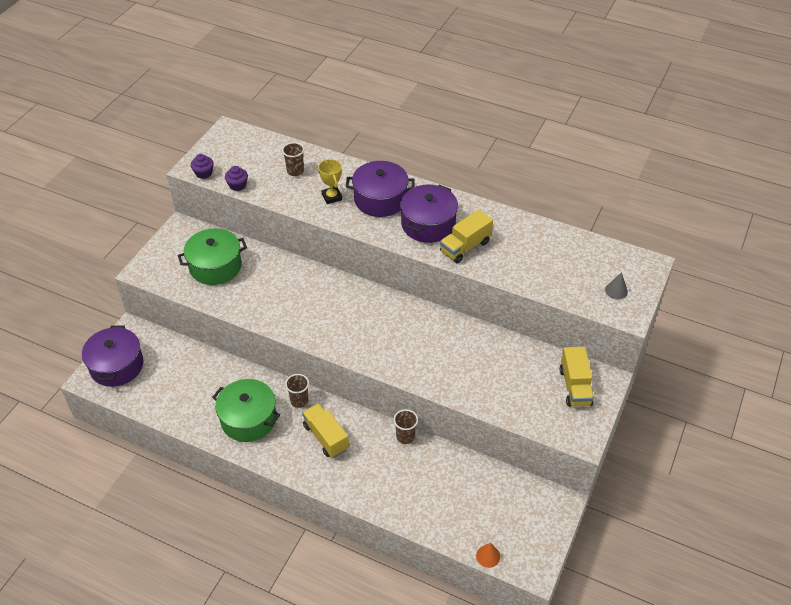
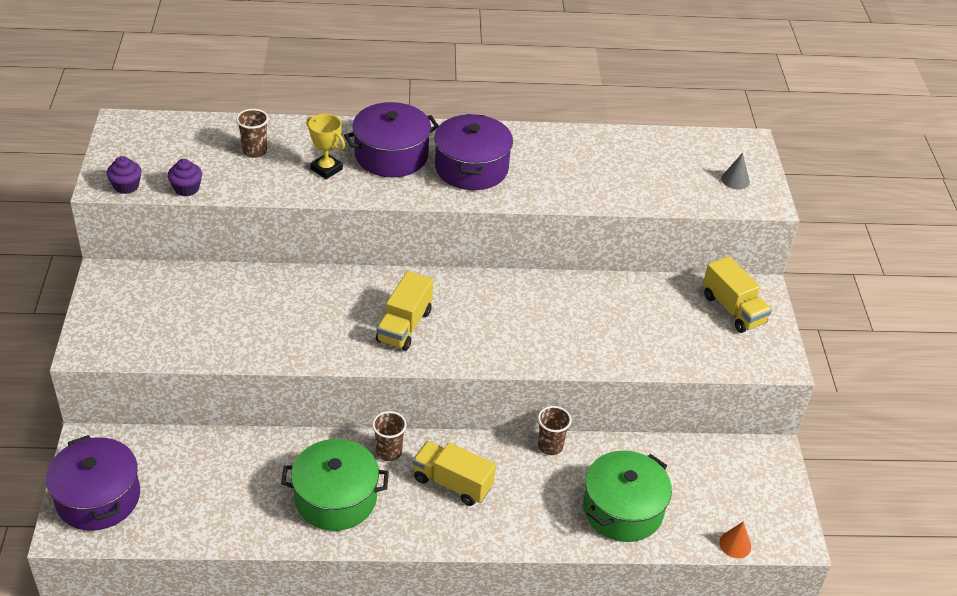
camera: 30 degrees left, 5 degrees down
green pot [178,228,247,285] -> green pot moved to [583,450,672,542]
yellow truck [440,210,493,263] -> yellow truck moved to [376,271,433,351]

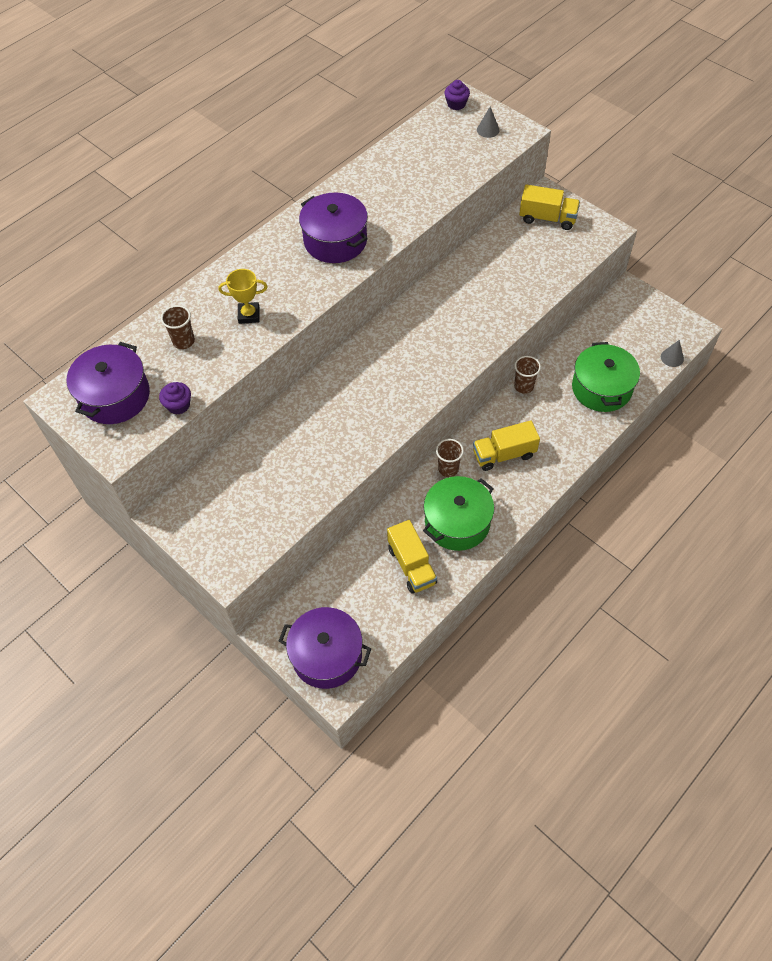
camera: 40 degrees left, 15 degrees up
purple cupcake [106,156,142,194] -> purple cupcake moved to [444,80,470,110]
purple pot [344,102,439,177] -> purple pot moved to [66,342,150,424]
yellow truck [376,271,433,351] -> yellow truck moved to [387,520,437,594]
orange cone [719,522,751,558] -> grey cone [661,340,684,367]

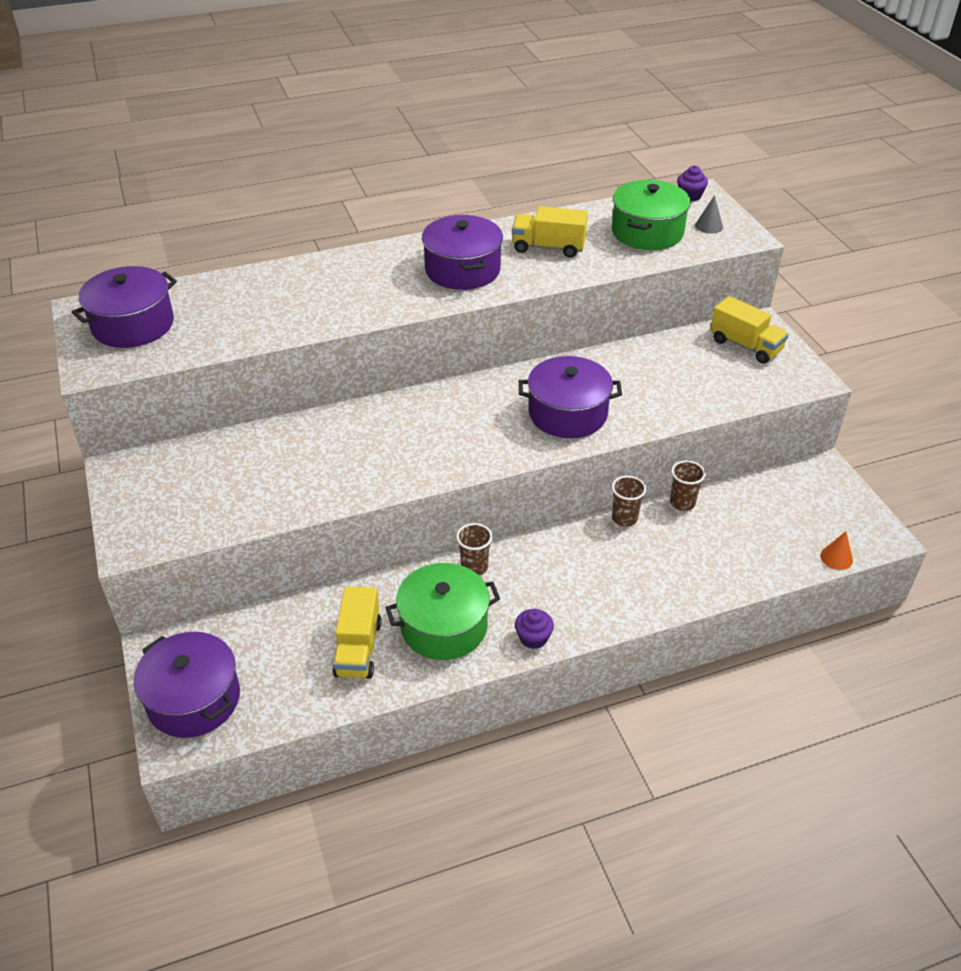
camera: 25 degrees right, 15 degrees down
purple cupcake [159,382,191,415] -> purple cupcake moved to [515,609,554,649]
brown cup [161,305,195,349] -> brown cup moved to [670,460,706,511]
yellow trophy [218,269,268,324] -> none
yellow truck [473,420,540,471] -> yellow truck moved to [512,206,588,258]
green pot [572,342,640,412] -> green pot moved to [612,180,691,250]
grey cone [661,340,684,367] -> orange cone [820,532,853,570]
none -> purple pot [519,356,622,438]

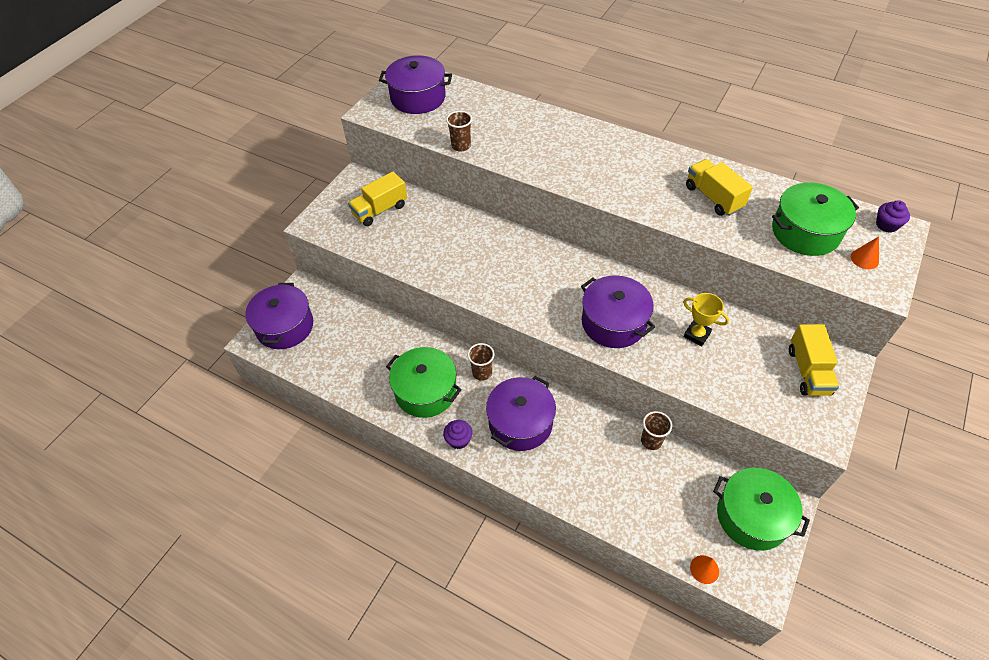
camera: 50 degrees right, 10 degrees up
yellow truck [333,586,382,679] -> yellow truck moved to [348,172,407,226]
purple pot [422,215,503,290] -> purple pot moved to [486,376,556,451]
brown cup [612,476,646,527] -> brown cup moved to [446,111,472,152]
grey cone [695,195,723,234] -> orange cone [851,236,879,269]
none -> yellow trophy [683,293,729,346]
none -> green pot [713,468,810,551]

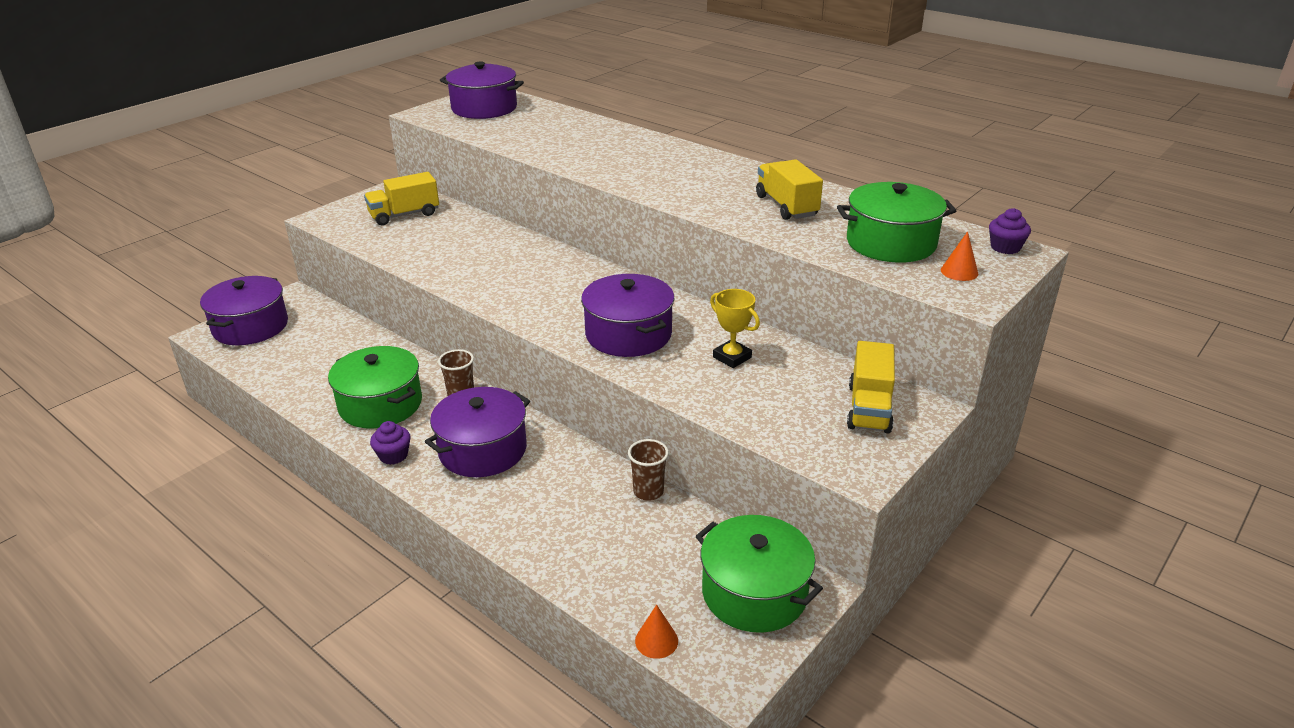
camera: 10 degrees right, 20 degrees down
brown cup [446,111,472,152] -> none

